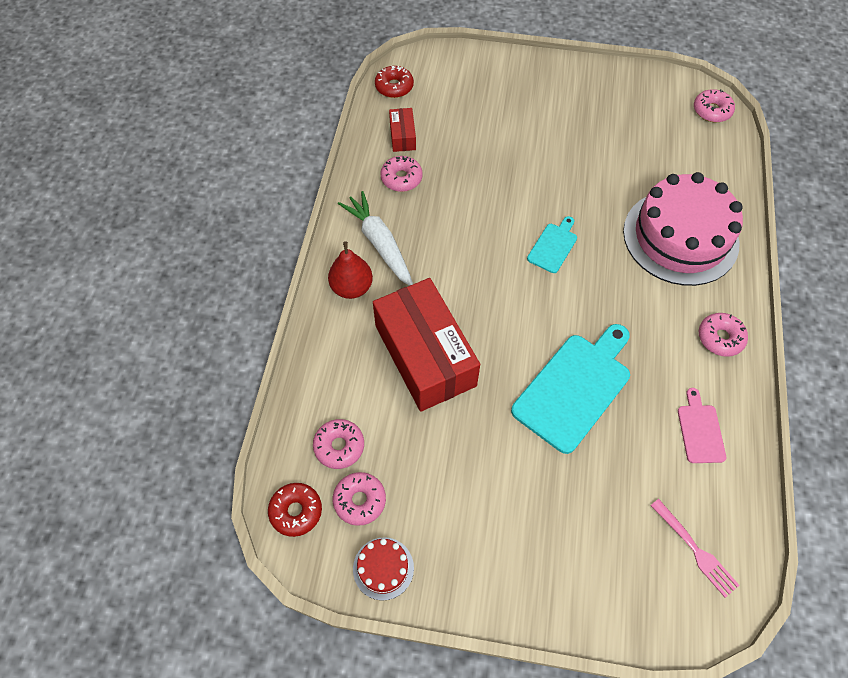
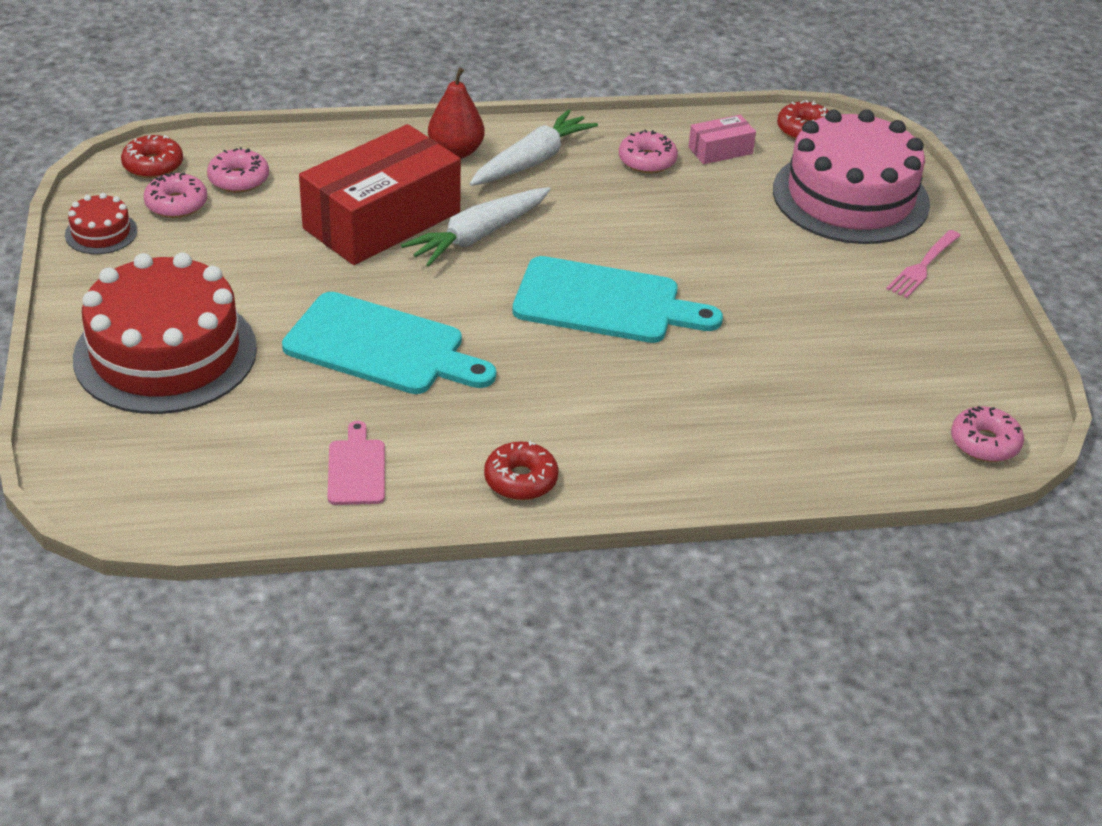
camera: 70 degrees right, 20 degrees down
red box [389,108,416,152] -> pink box [688,115,756,164]
turquoise cutting board [527,216,577,273] -> turquoise cutting board [512,256,723,343], size x1.98
pink cake [623,172,743,286] -> pink cake moved to [773,109,930,244]
pink fork [650,499,740,598] -> pink fork moved to [886,230,961,298]
pink cutting board [678,388,726,463] -> pink cutting board turned 75 degrees counterclockwise [328,421,385,505]
pink donut [699,313,748,357] -> red donut [484,441,559,500]
none -> red cake [73,253,257,414]
none -> white carrot [401,187,551,267]

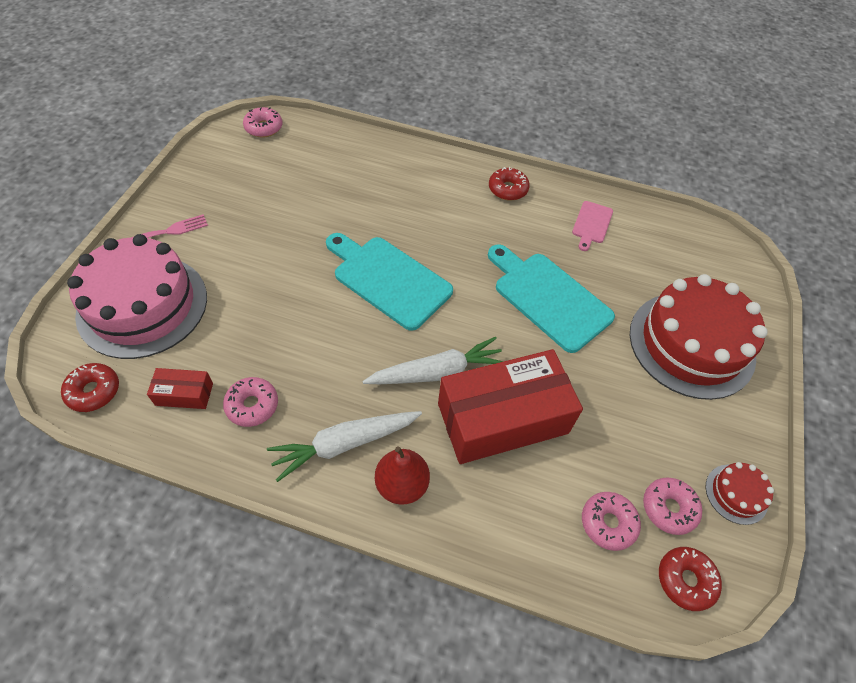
camera: 155 degrees left, 15 degrees up
pink box [688,115,756,164] -> red box [147,368,213,409]

